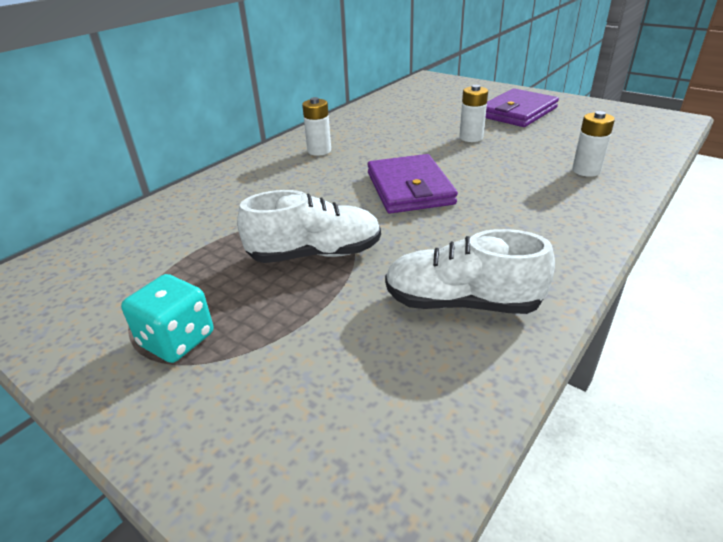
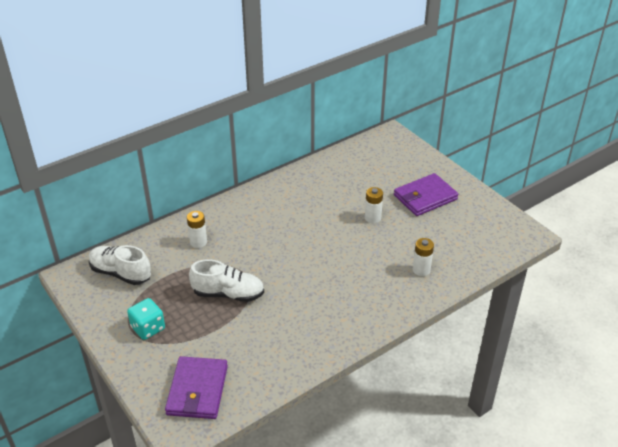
camera: 15 degrees right, 5 degrees up
white battery [302,97,331,156] -> white battery moved to [187,211,207,248]
purple wallet [367,154,458,214] -> purple wallet moved to [165,356,228,419]
white shoe [385,229,555,314] -> white shoe moved to [89,245,151,285]

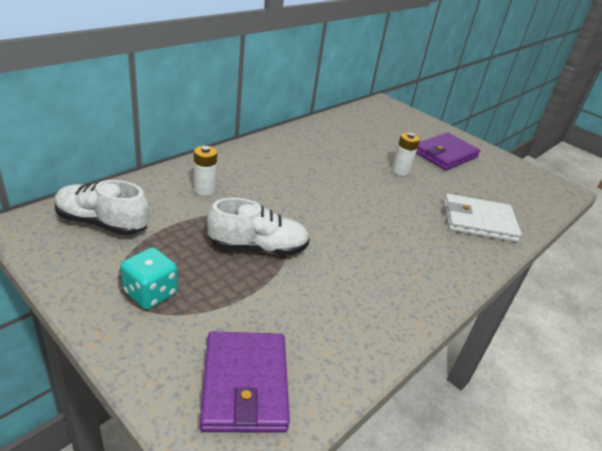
camera: 15 degrees left, 5 degrees down
white battery [413,238,434,276] -> white wallet [444,194,522,242]

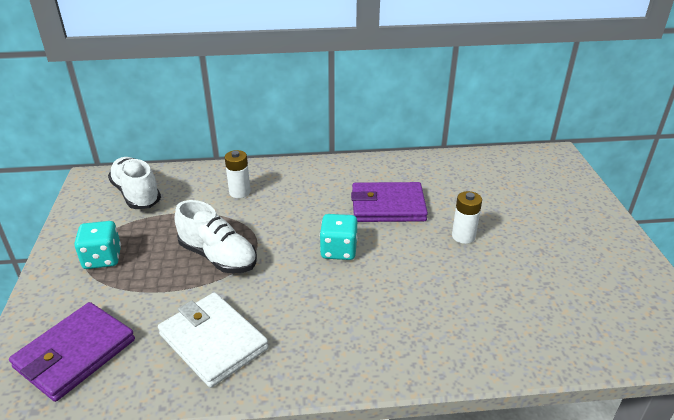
camera: 45 degrees right, 0 degrees up
purple wallet [416,133,480,170] -> purple wallet moved to [351,182,428,222]
white wallet [444,194,522,242] -> white wallet moved to [158,292,268,388]
none -> turquoise dice [320,214,358,260]

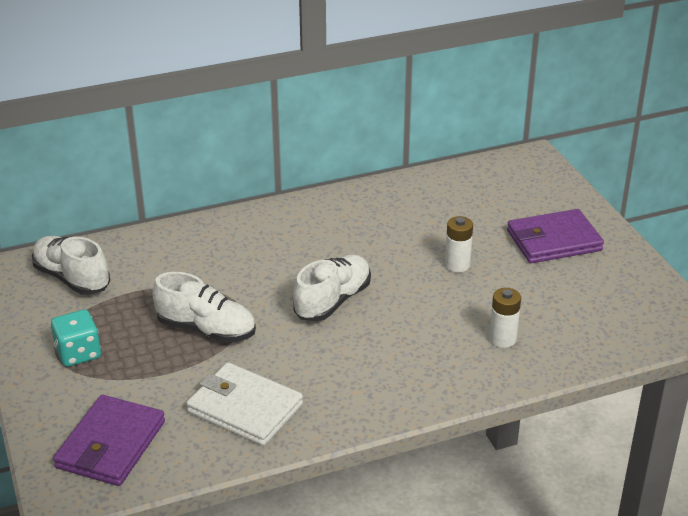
camera: 15 degrees left, 0 degrees up
white battery [225,150,251,198] -> white battery moved to [489,288,521,348]
turquoise dice [320,214,358,260] -> white shoe [293,255,371,321]
purple wallet [351,182,428,222] -> purple wallet moved to [507,209,604,263]

